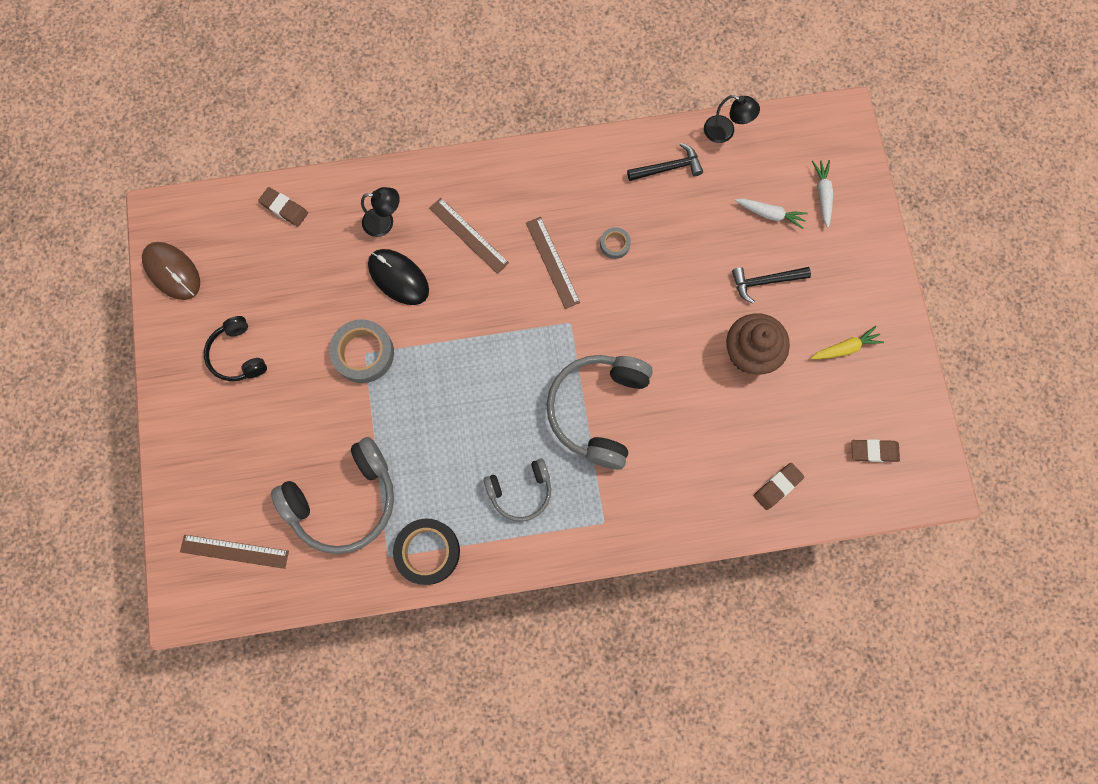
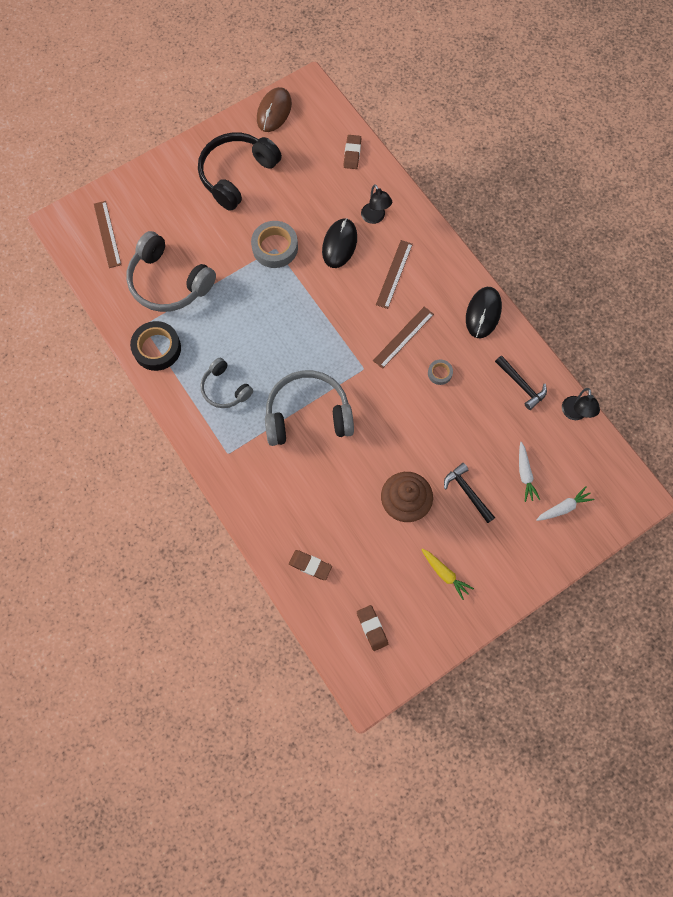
camera: 65 degrees right, 5 degrees down
black headphones [204,316,267,381] -> black headphones [198,132,282,211], size x1.73
none -> black mouse [466,287,502,338]

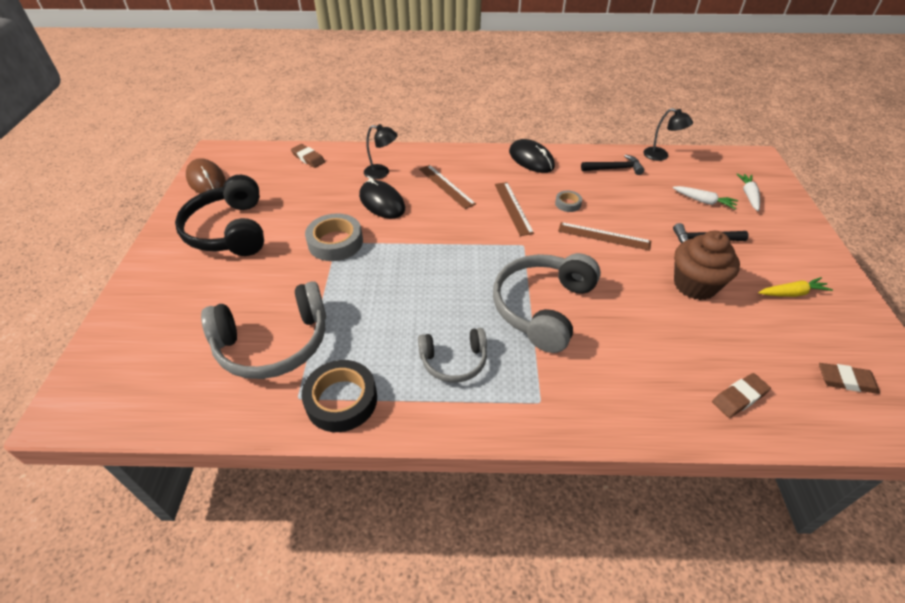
camera: 55 degrees left, 25 degrees down
brown ruler [94,201,121,268] -> brown ruler moved to [558,222,651,251]

